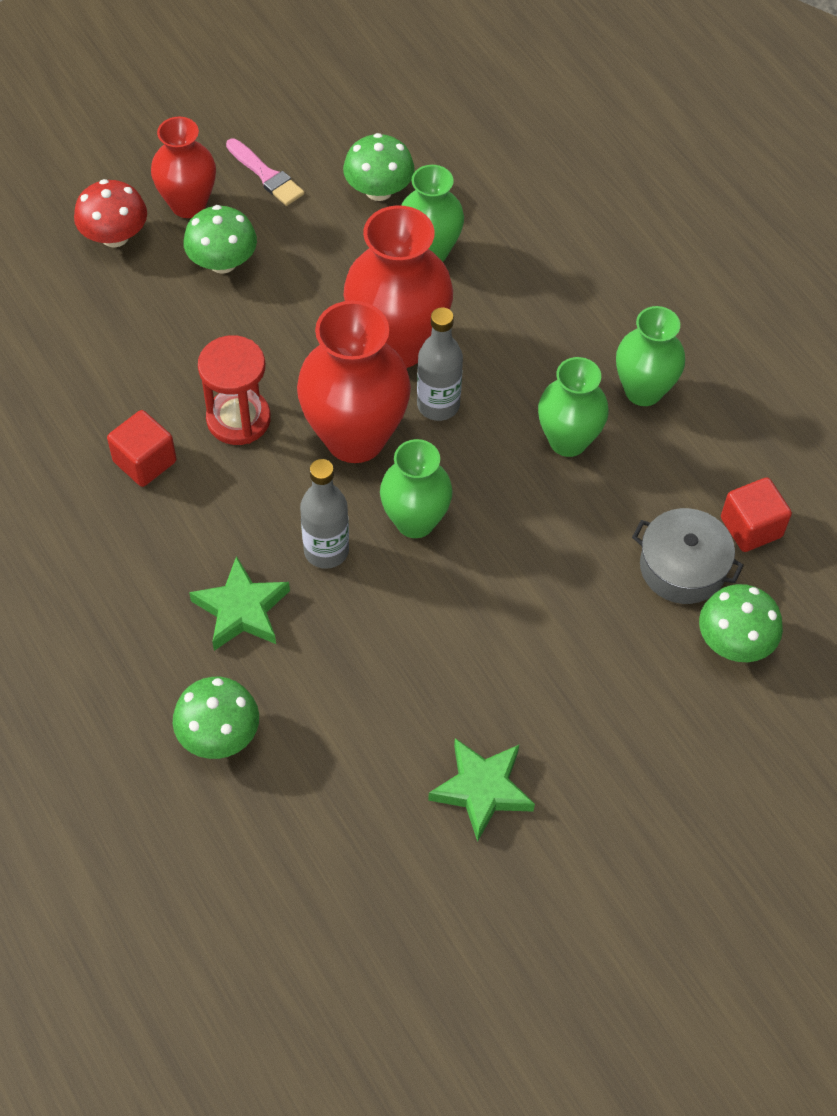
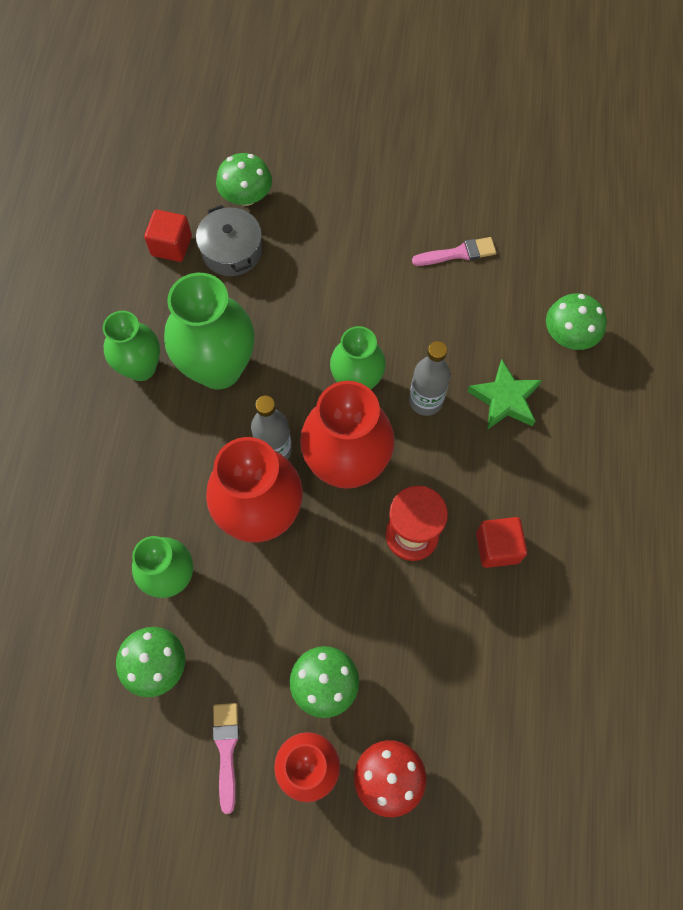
camera: 140 degrees left, 10 degrees up
green star [428,738,535,842] -> none
green vase [538,357,609,457] -> green vase [164,273,255,389], size x1.58
none -> pink brush [412,237,496,266]

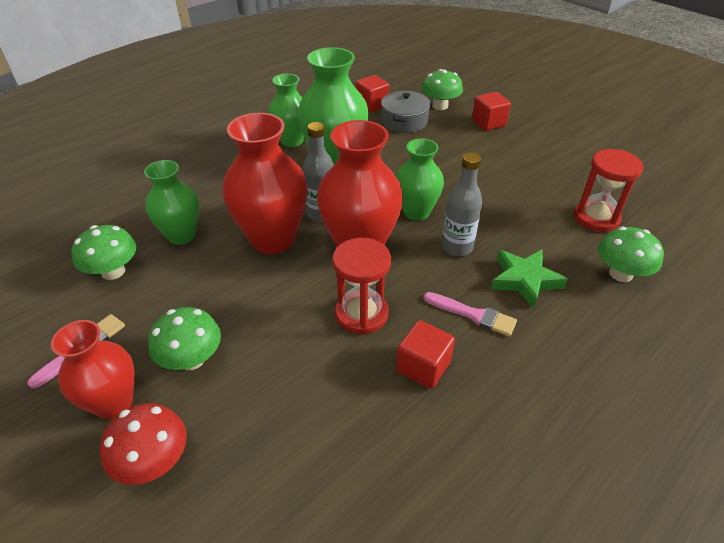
camera: 40 degrees right, 25 degrees down
pink brush [412,237,496,266] -> pink brush moved to [424,292,517,337]
none -> red cube [472,92,511,131]
none -> red hourglass [574,149,644,232]

